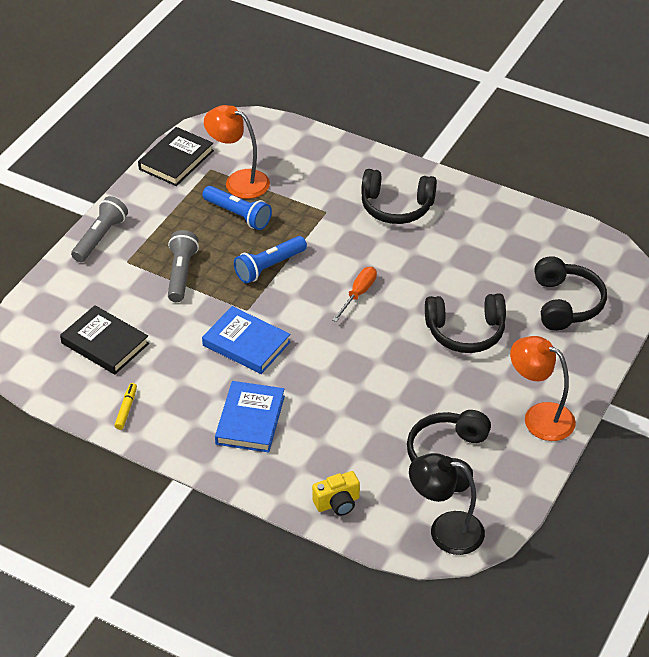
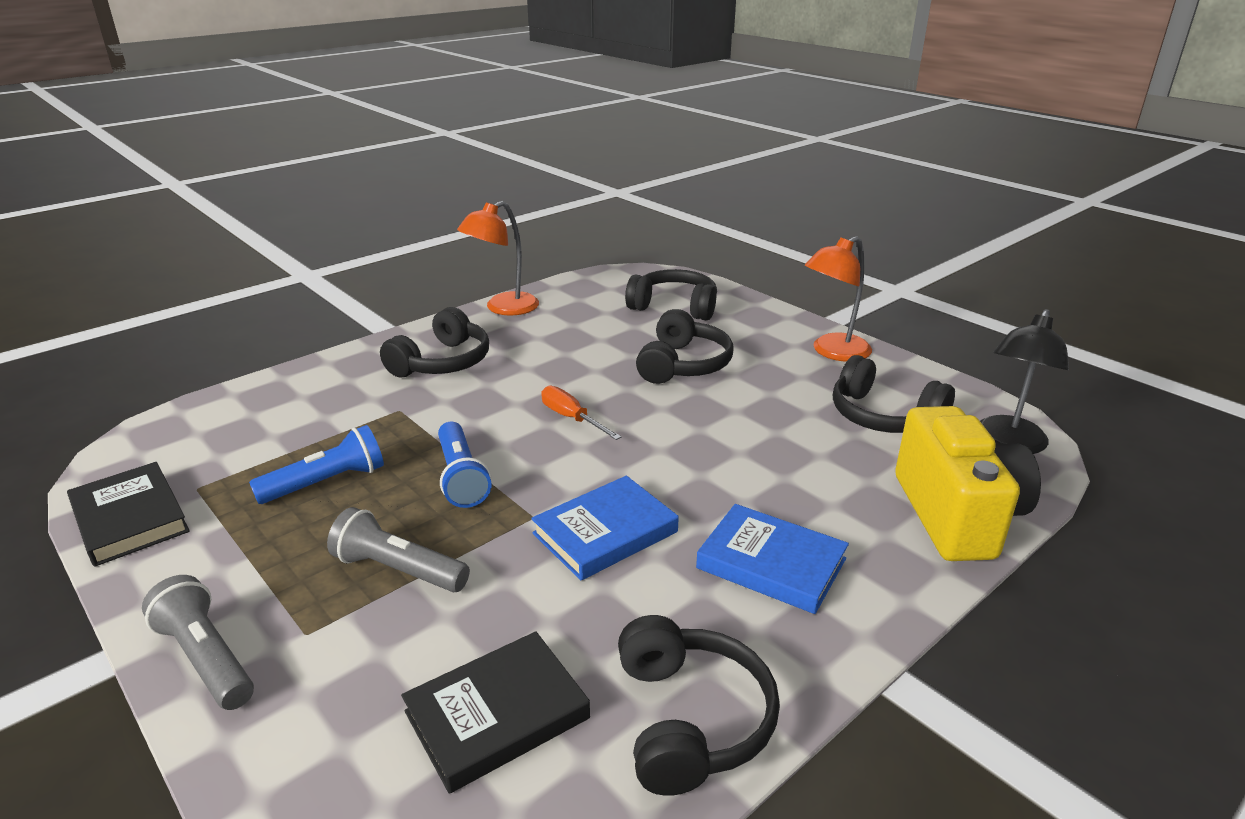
camera: 70 degrees left, 15 degrees down
yellow marker [114,383,137,430] -> black headphones [618,615,780,796]
orange lamp [204,105,270,199] -> orange lamp moved to [457,201,539,316]
yellow camera [312,471,360,516] -> yellow camera [895,406,1041,561], size x2.15

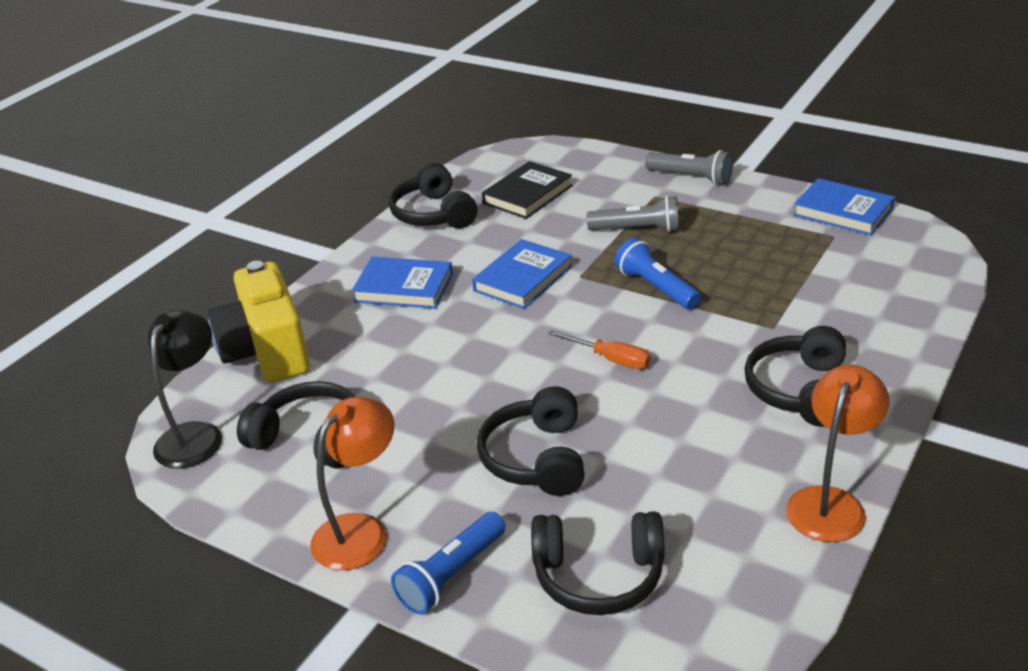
camera: 165 degrees right, 5 degrees up
black book [67,462,190,567] -> blue book [793,178,895,236]
blue flashlight [249,425,384,504] -> blue flashlight moved to [391,512,506,614]

